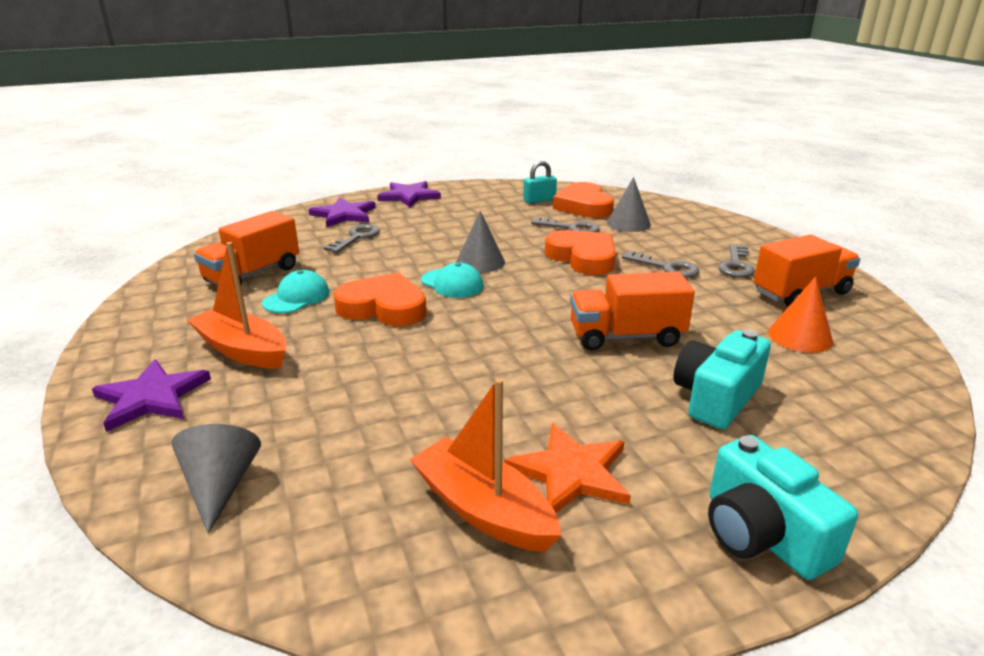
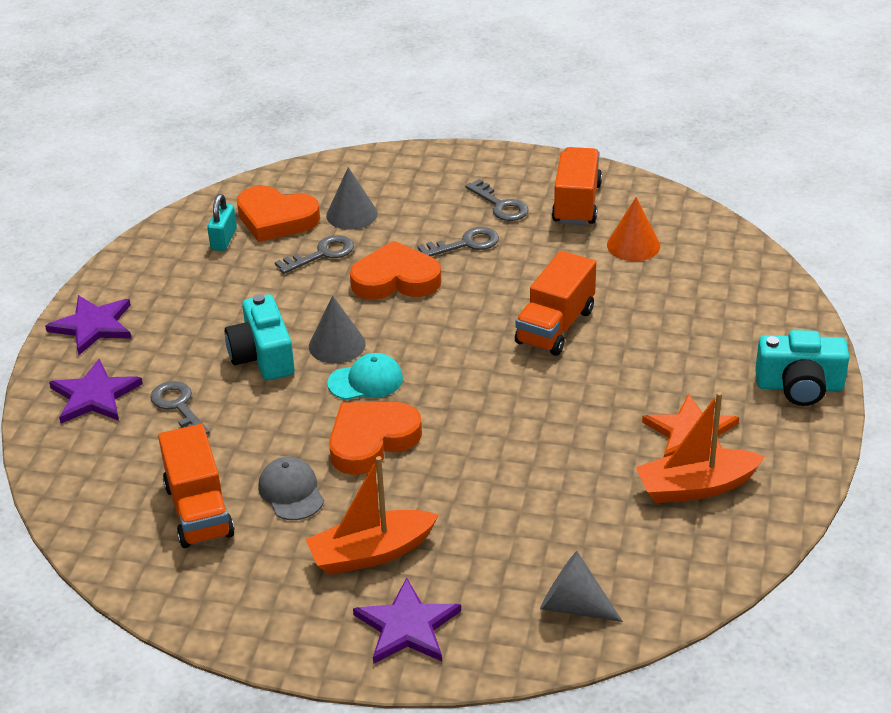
camera: 55 degrees left, 10 degrees up
turquoise cap [262,270,330,313] -> grey cap [258,457,324,520]
turquoise camera [673,330,771,429] -> turquoise camera moved to [225,294,295,380]

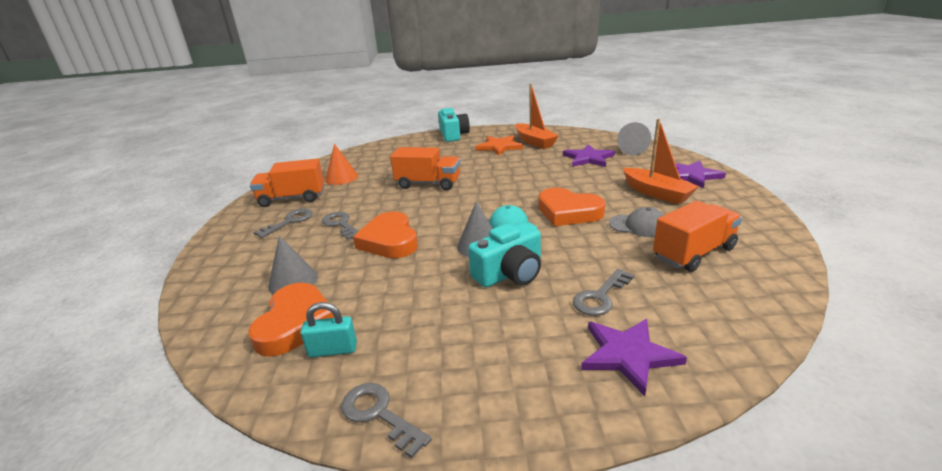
camera: 105 degrees left, 10 degrees down
purple star [45,295,132,355] -> purple star moved to [563,144,615,167]
grey cap [258,457,324,520] -> grey cap turned 120 degrees counterclockwise [609,207,664,237]
grey key [275,235,354,274] -> grey key moved to [341,383,432,458]

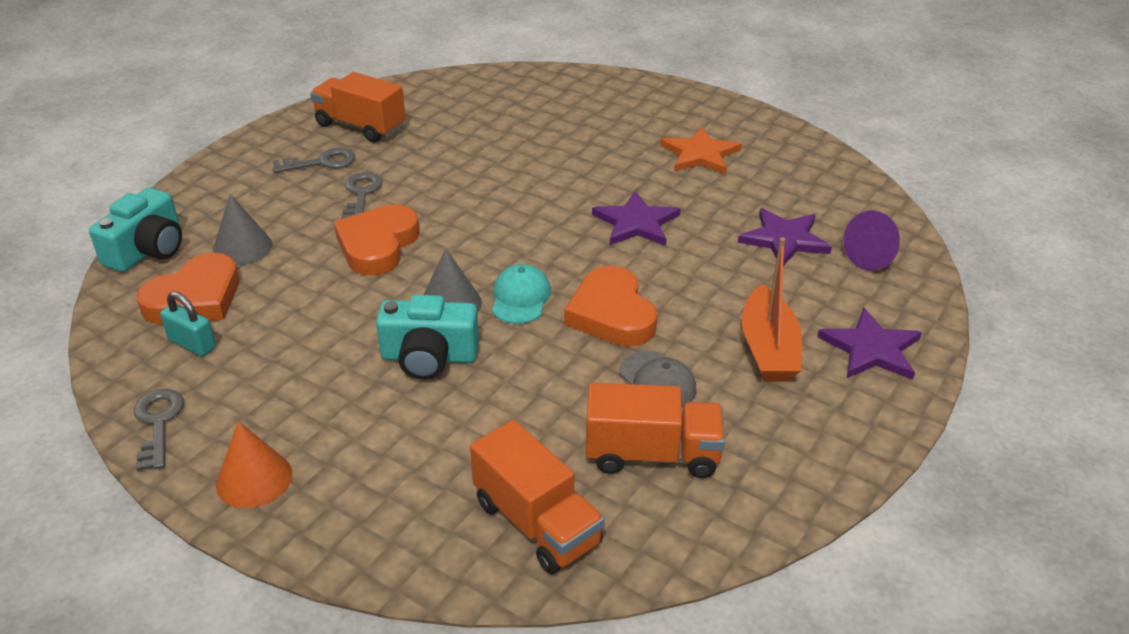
camera: 35 degrees right, 10 degrees up
orange cone [325,144,358,185] -> orange cone moved to [216,421,292,508]
orange truck [390,147,460,190] -> orange truck moved to [470,420,605,574]
turquoise camera [438,108,470,142] -> turquoise camera moved to [89,187,182,272]
orange boat [515,84,558,149] -> none
grey key [573,269,634,316] -> none
purple star [581,319,687,396] -> purple star moved to [592,191,680,246]
grey cone [617,122,651,155] -> purple cone [843,210,900,271]

